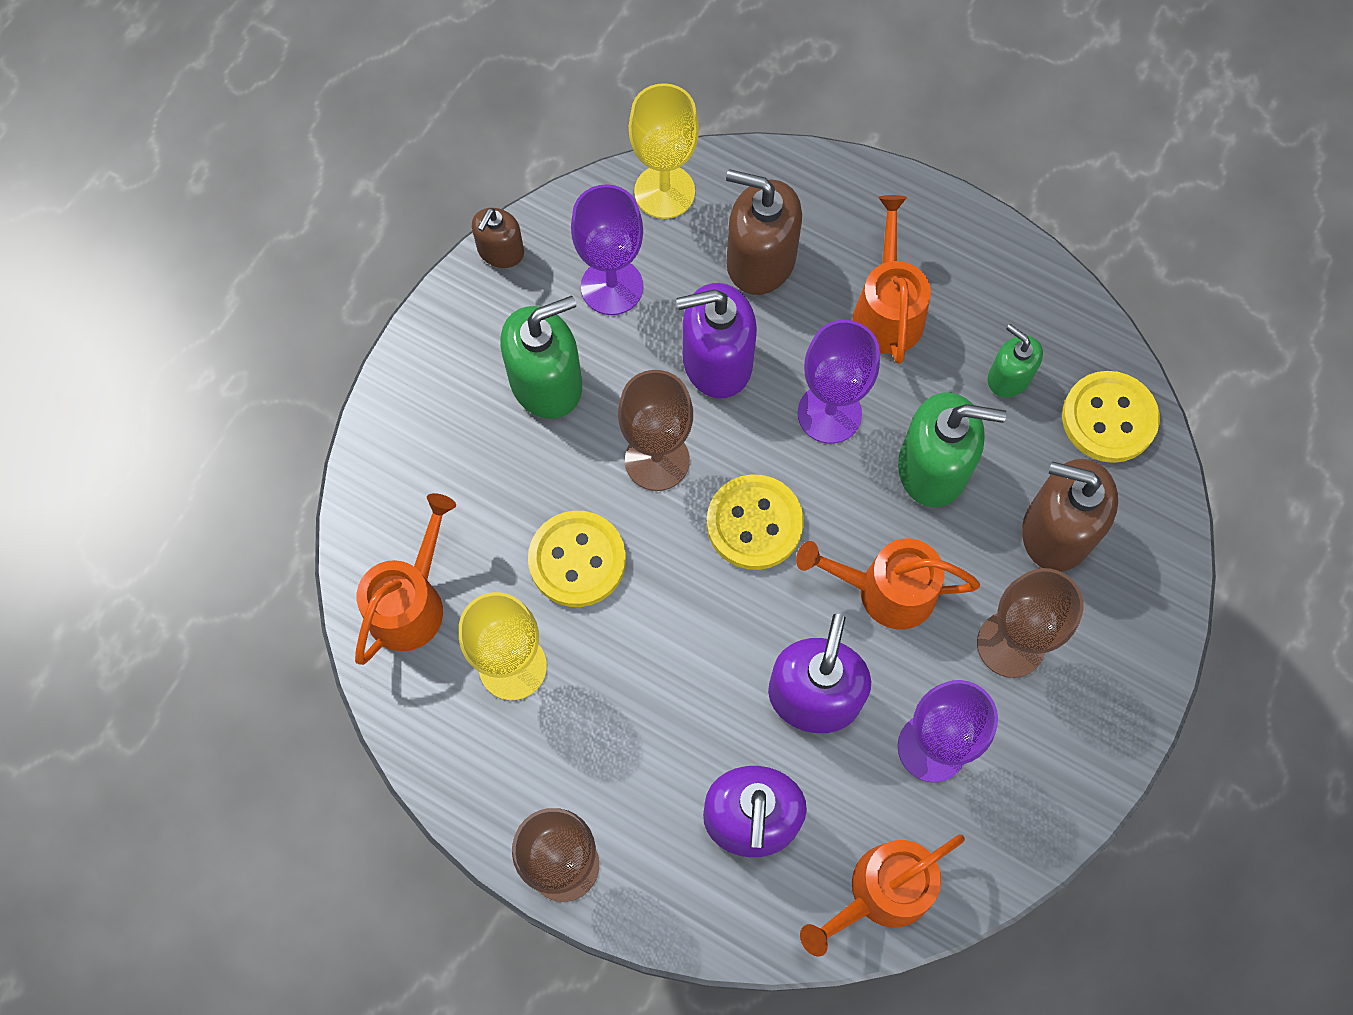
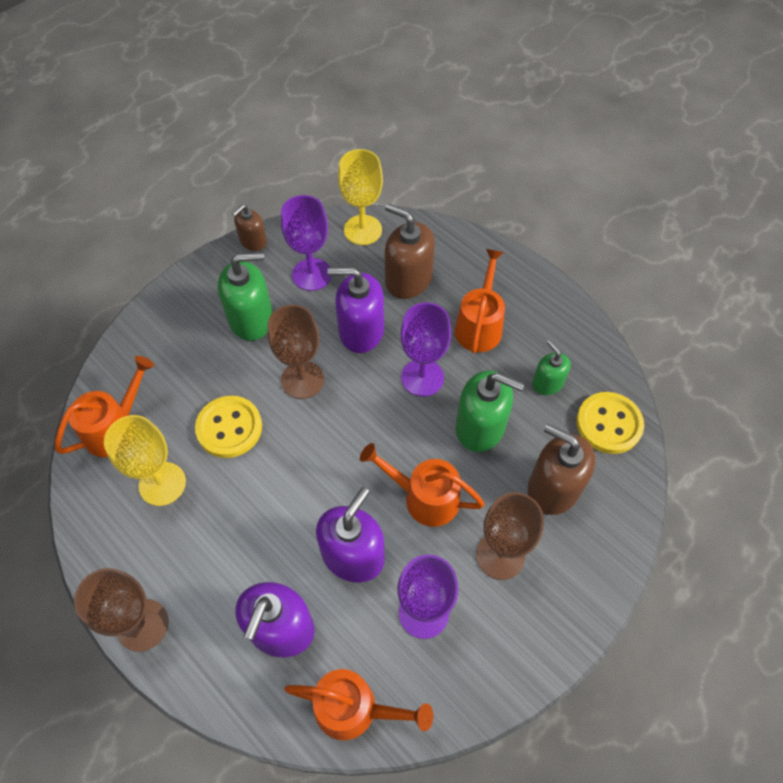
camera: 15 degrees right, 10 degrees down
yellow button [707,474,804,570] -> none
orange watering can [800,834,965,957] -> orange watering can turned 150 degrees counterclockwise [284,669,433,740]

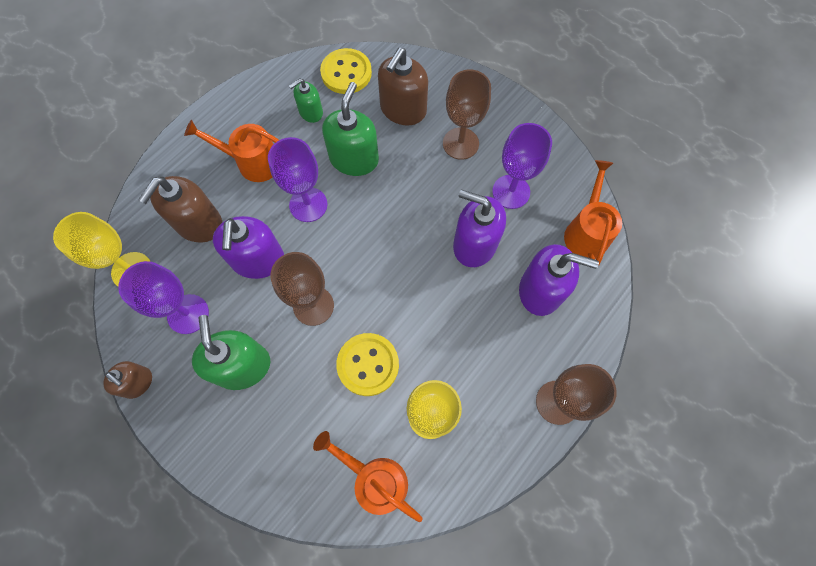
camera: 95 degrees left, 10 degrees up
orange watering can [360,443,485,527] -> none

